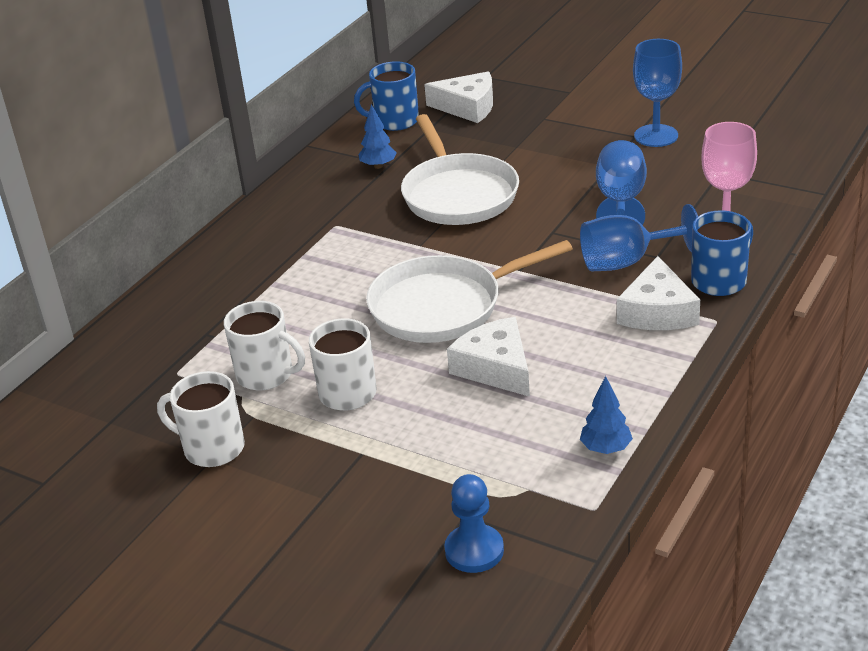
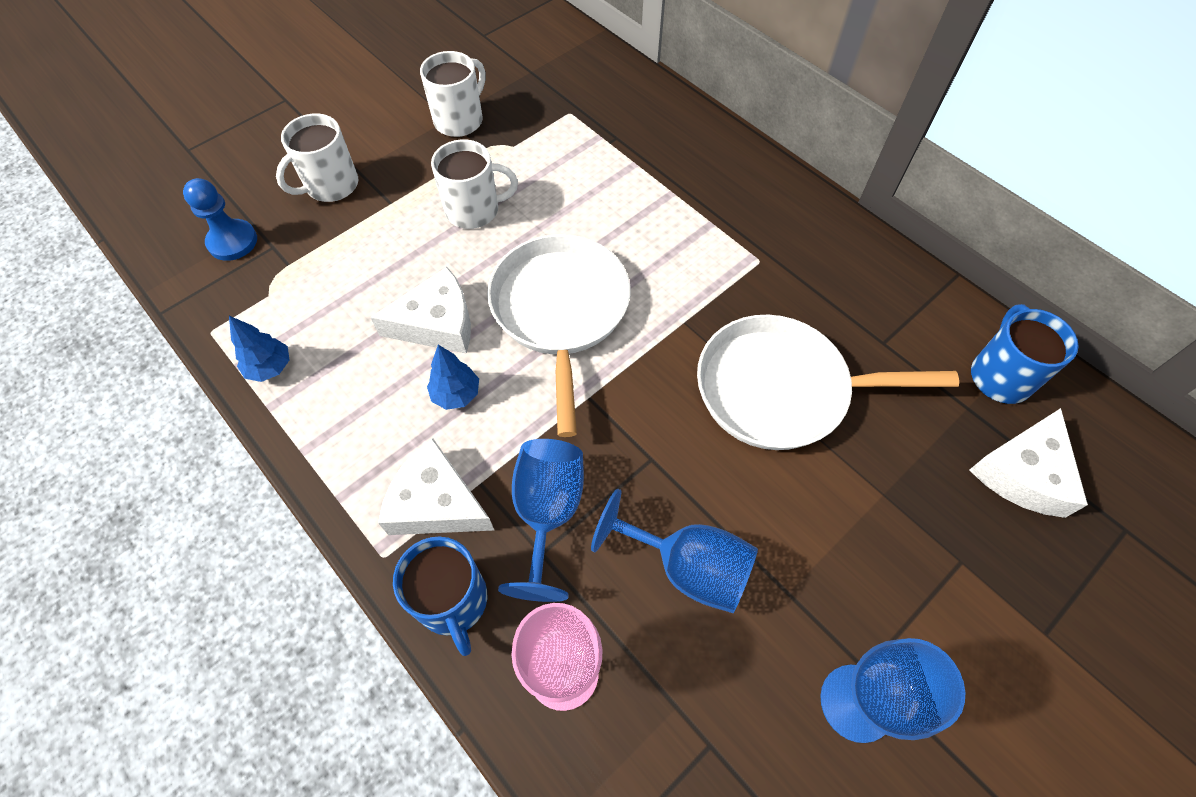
camera: 105 degrees right, 25 degrees up
white mug [224,301,305,390] -> white mug moved to [276,114,358,202]
blue tree [358,104,397,169] -> blue tree moved to [427,345,479,410]

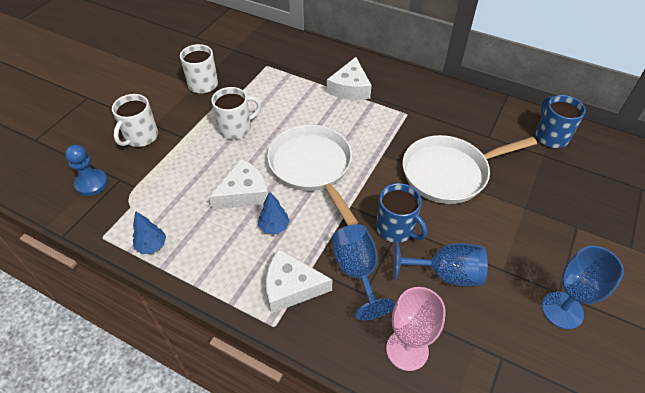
camera: 20 degrees left, 10 degrees down
blue mug [393,536,487,656] -> blue mug moved to [376,183,427,243]
white cheese [970,408,1088,518] -> white cheese moved to [327,57,372,100]

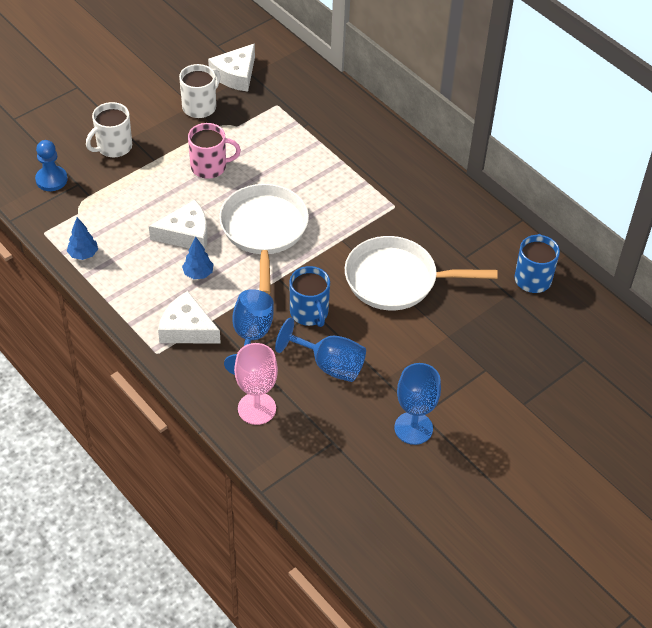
camera: 20 degrees right, 0 degrees up
white mug [211,87,261,139] -> pink mug [188,123,241,179]
white cheese [327,57,372,100] -> white cheese moved to [208,43,255,92]

